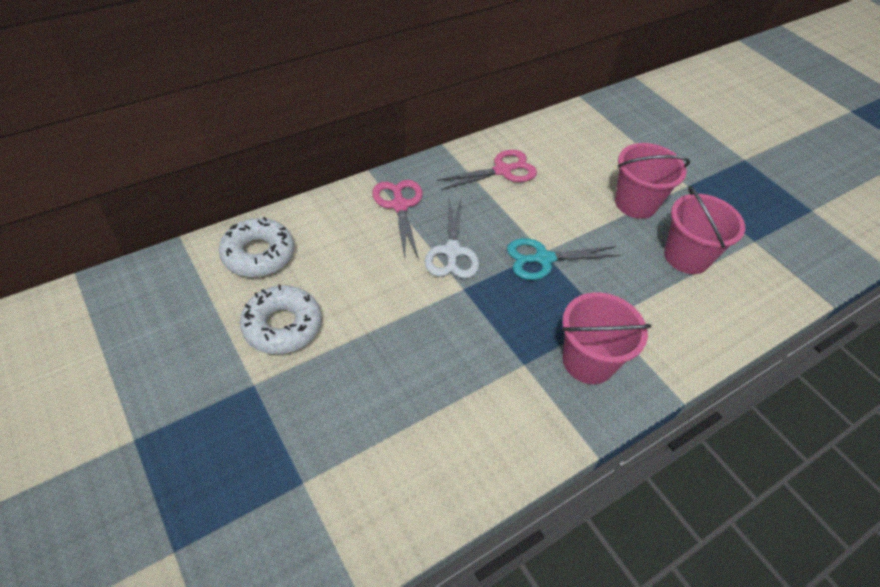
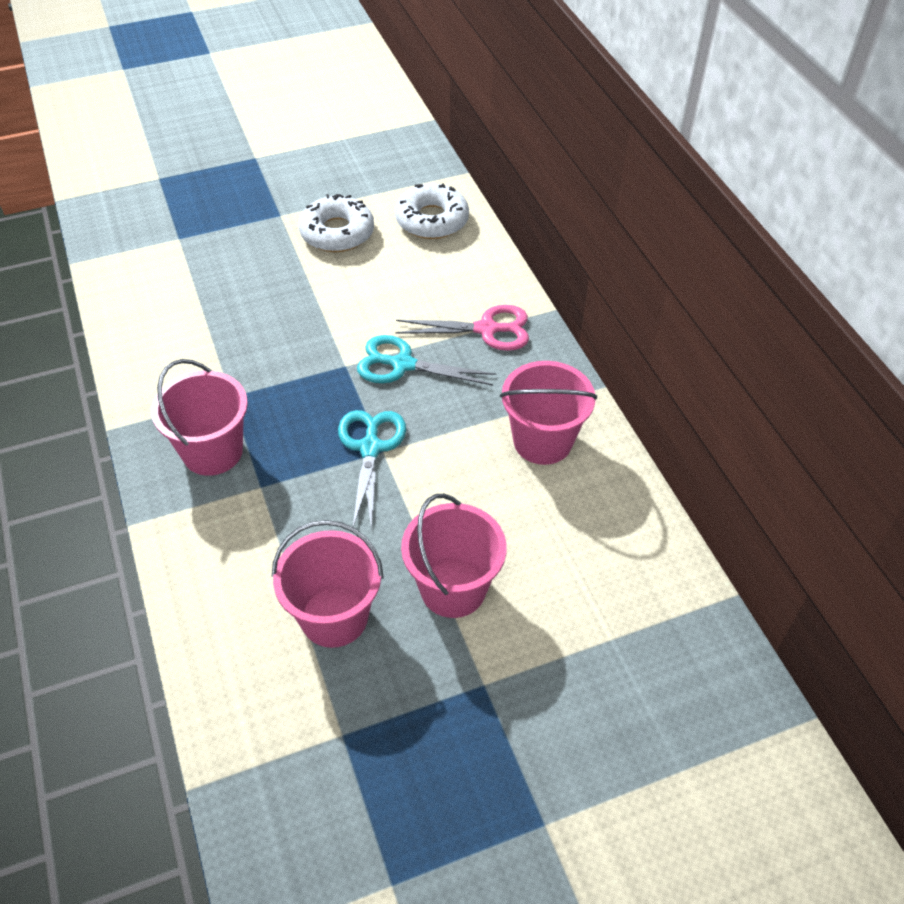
camera: 105 degrees right, 0 degrees up
white scissors [425,196,479,279] -> turquoise scissors [357,335,496,386]
pink scissors [437,150,537,190] -> pink bucket [500,361,597,465]

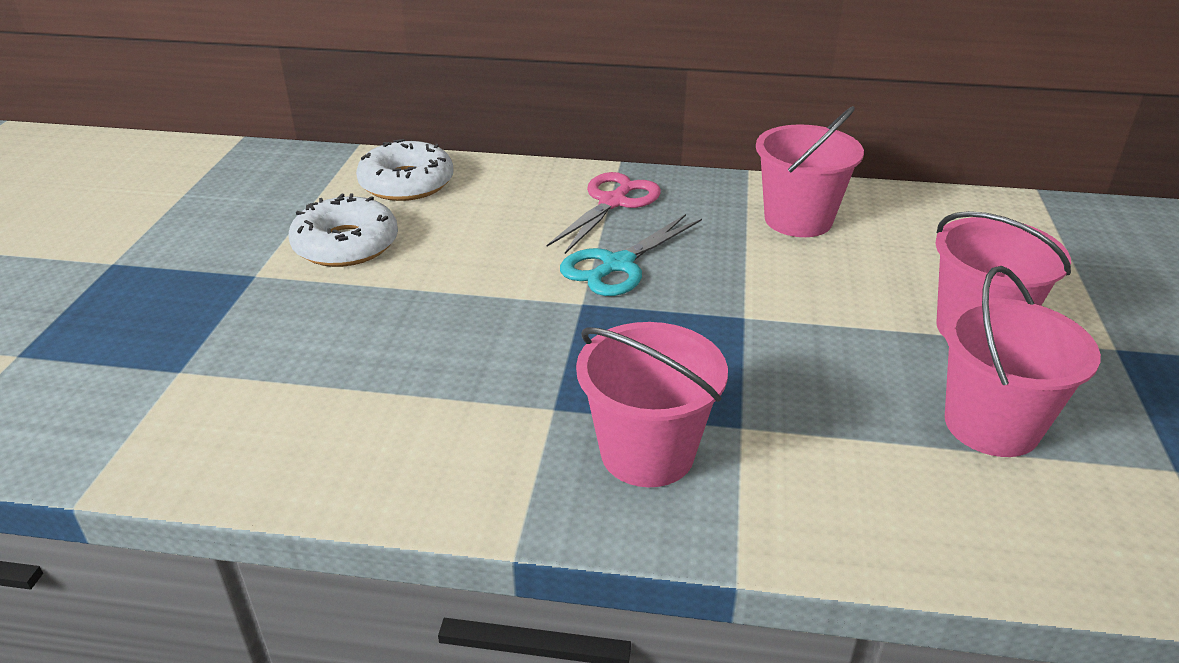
camera: 60 degrees left, 15 degrees down
turquoise scissors [338,410,406,531] -> none

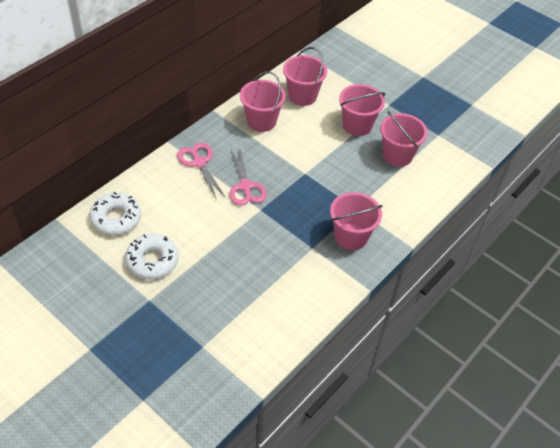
camera: 60 degrees left, 15 degrees up
turquoise scissors [560,214,702,296] -> pink scissors [229,149,267,206]
none -> pink bucket [283,47,327,106]

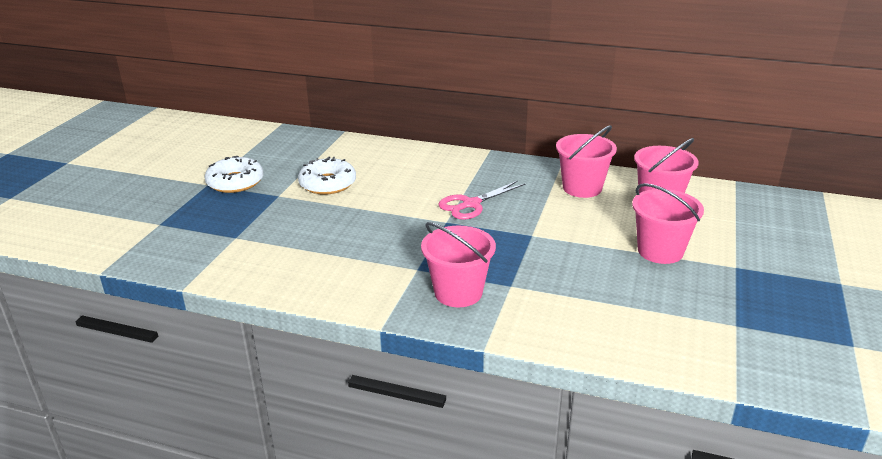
camera: 70 degrees right, 20 degrees down
white donut [90,192,141,235] -> white donut moved to [205,156,263,193]
pink scissors [177,143,225,200] -> none
pink bucket [380,111,428,167] -> none

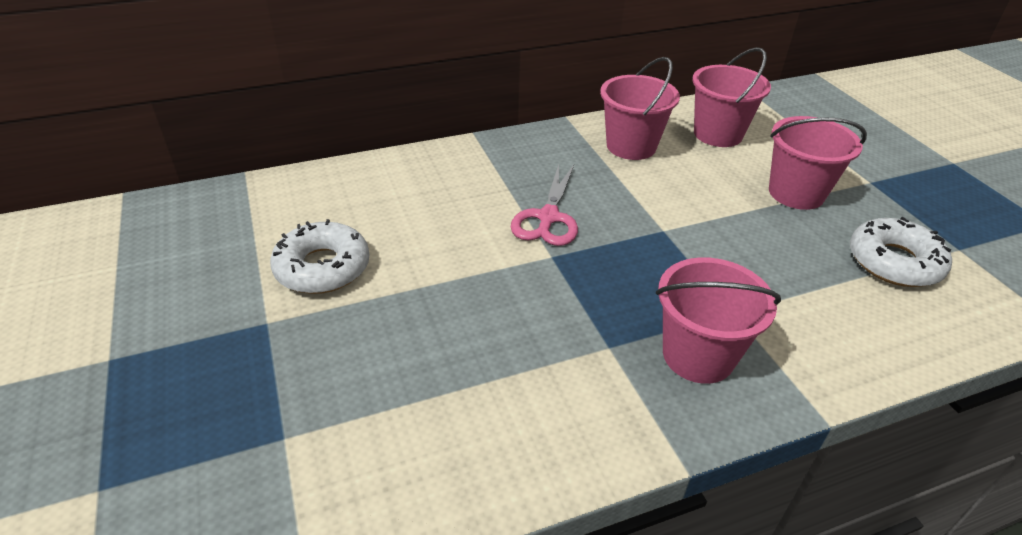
camera: 40 degrees left, 10 degrees up
white donut [205,156,263,193] -> white donut moved to [850,217,952,287]

